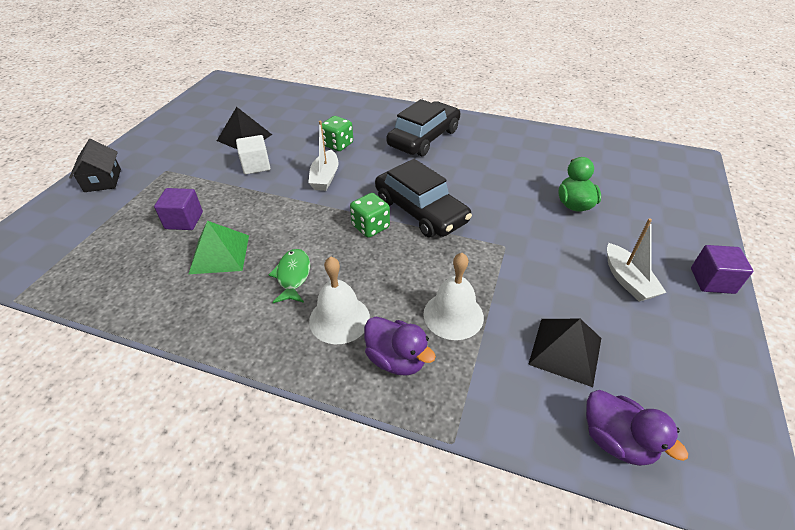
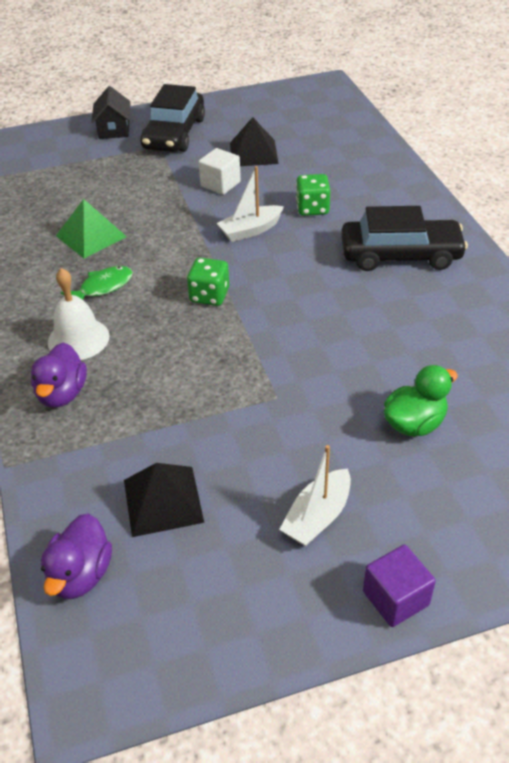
camera: 55 degrees right, 0 degrees up
black house [69,139,121,192] -> black house turned 45 degrees counterclockwise [91,86,131,139]
purple cube [154,188,203,230] -> none
black car [375,159,472,237] -> black car moved to [140,84,205,152]
white bell [423,253,484,340] -> none

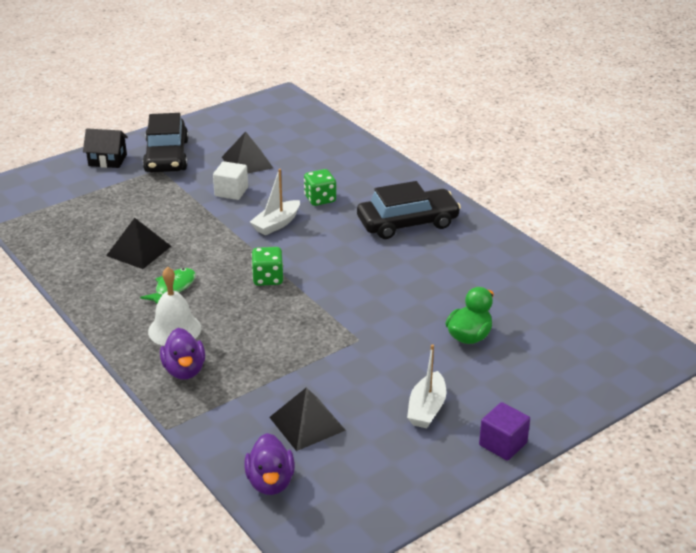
camera: 20 degrees left, 10 degrees down
green pyramid [56,199,127,258] -> black pyramid [106,218,171,269]
black house [91,86,131,139] -> black house turned 60 degrees counterclockwise [83,128,128,168]

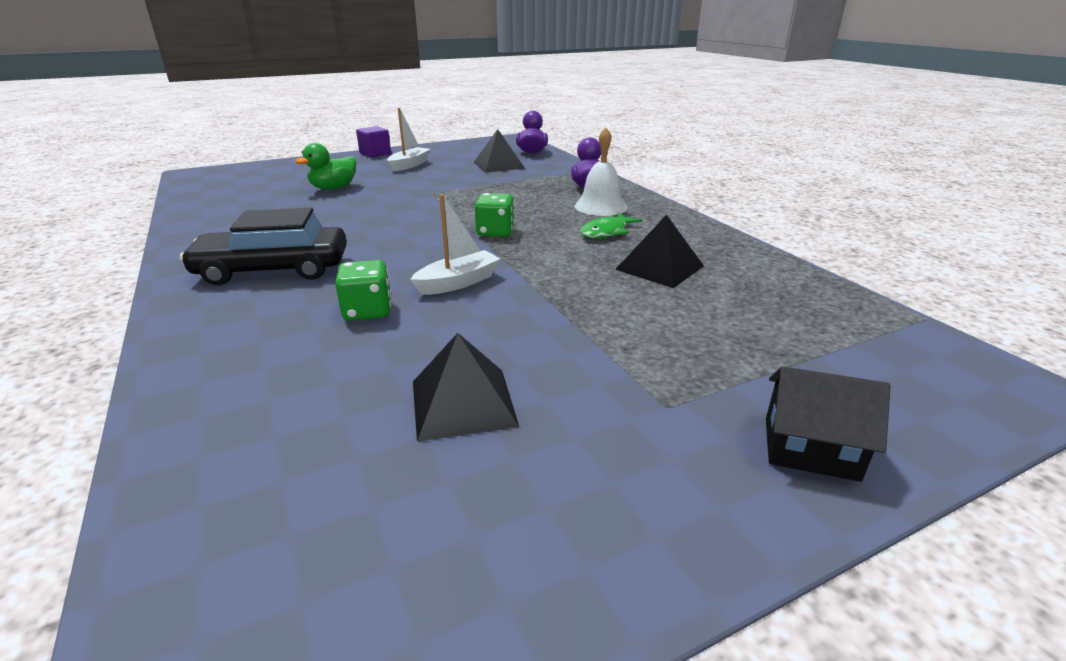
camera: 170 degrees left, 5 degrees down
black car [143,113,188,172] -> none
white cube [213,161,248,200] -> none

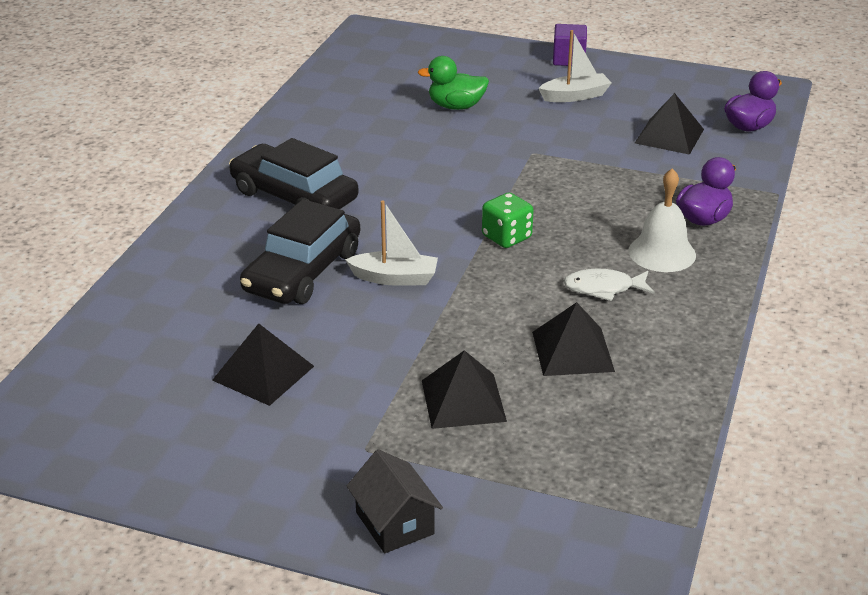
camera: 45 degrees right, 5 degrees up
green dice [335,260,391,321] -> black car [240,199,360,304]
green fish [580,213,642,239] -> white fish [563,268,654,301]
none -> black pyramid [422,350,507,429]

